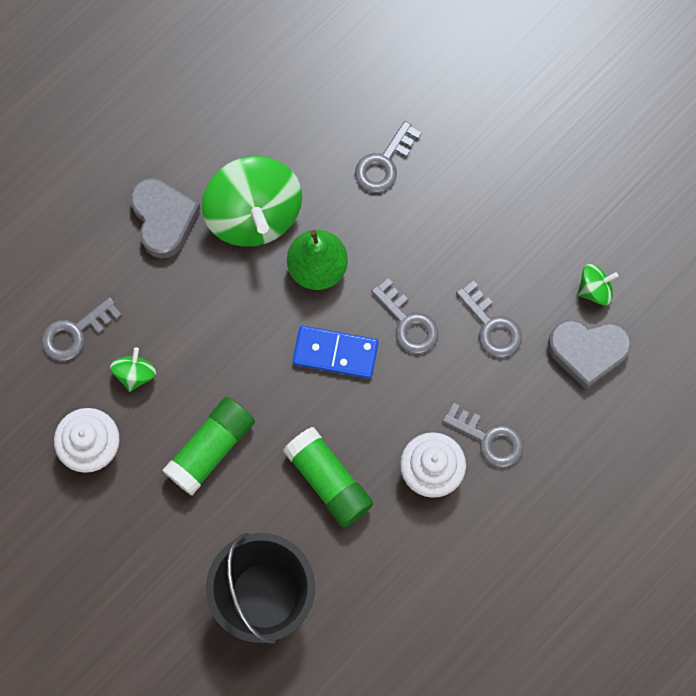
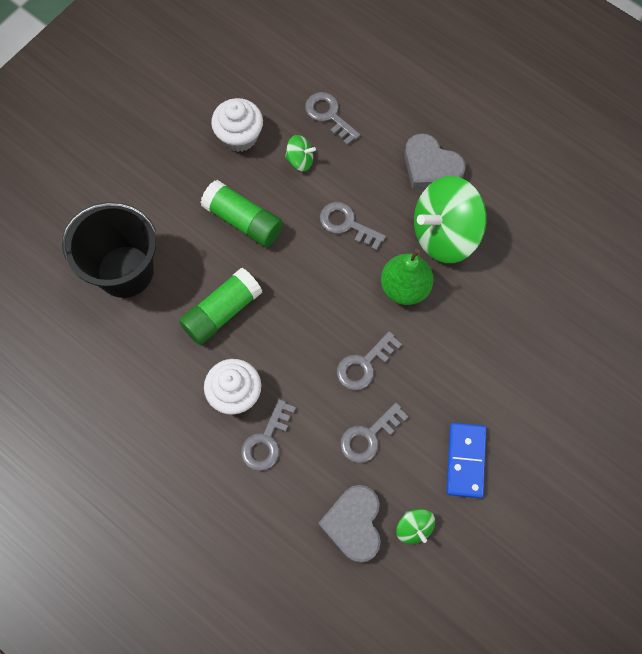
camera: 85 degrees right, 5 degrees down
grey heart [130,178,201,258] -> grey heart turned 60 degrees clockwise [404,133,466,190]
blue domino [293,325,379,379] -> blue domino moved to [446,423,486,498]
grey key [355,121,421,193] -> grey key moved to [320,202,386,251]

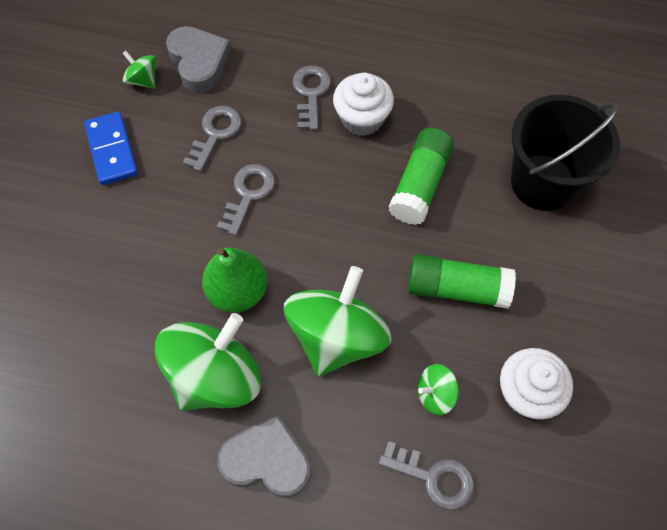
camera: 155 degrees right, 5 degrees down
grey key [320,202,386,251] -> green spinning top [284,266,391,376]

